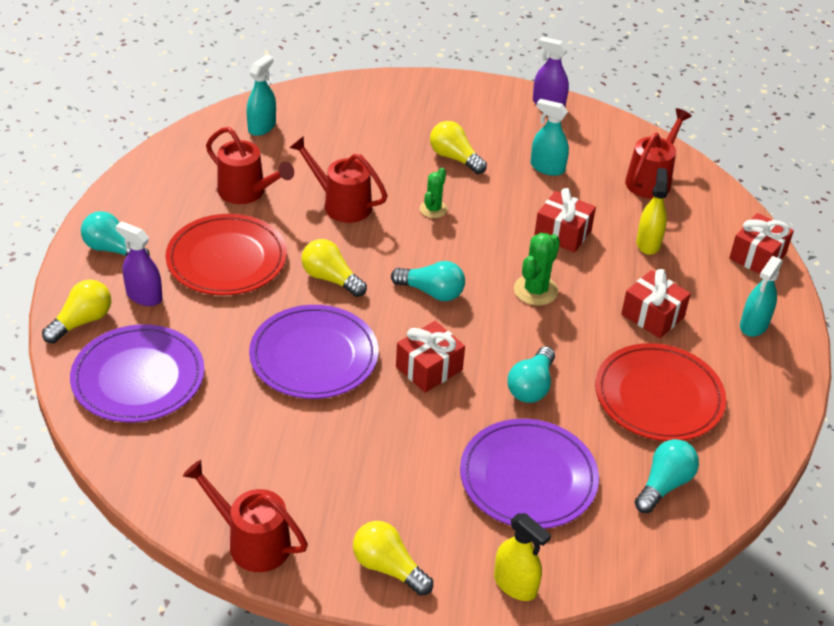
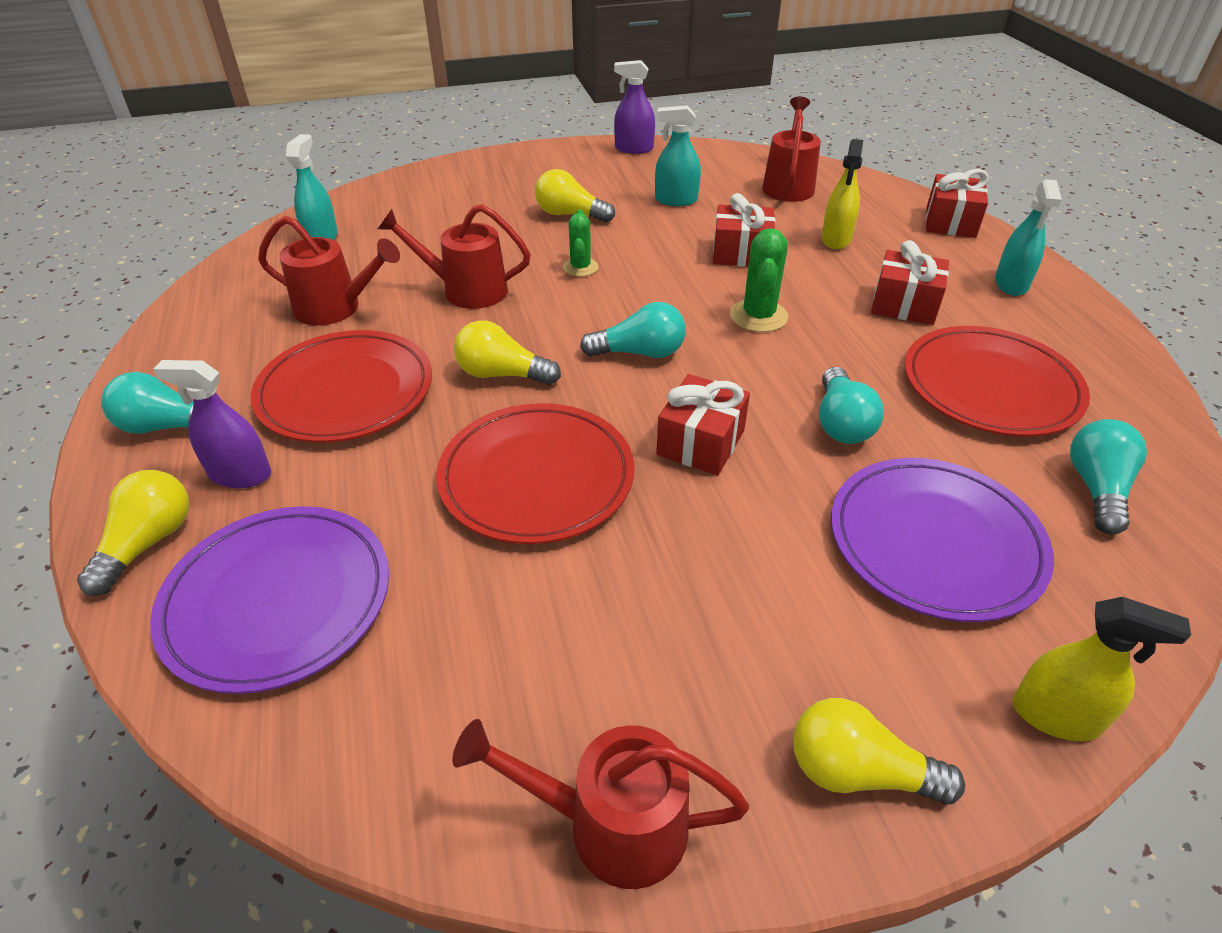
camera: 20 degrees left, 0 degrees up
purple plate [249,305,378,399] -> red plate [436,403,635,544]
yellow spray bottle [636,168,668,255] -> yellow spray bottle turned 150 degrees counterclockwise [821,139,863,249]

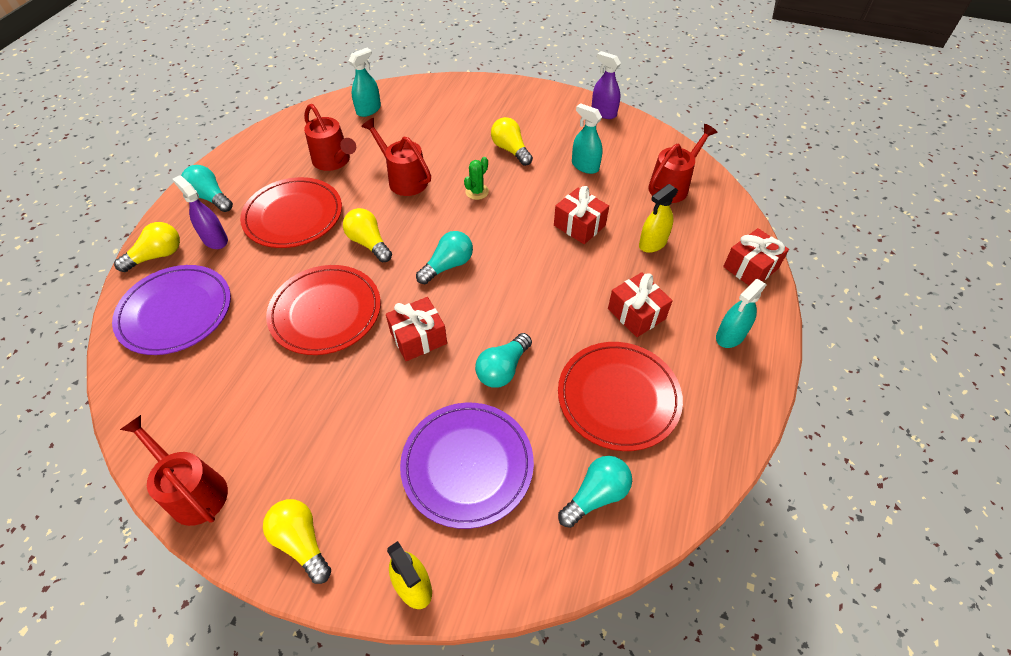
camera: 35 degrees right, 10 degrees up
turquoise light bulb [580,302,686,358] -> turquoise light bulb turned 75 degrees counterclockwise [416,231,473,284]
green cactus [730,228,788,332] -> none

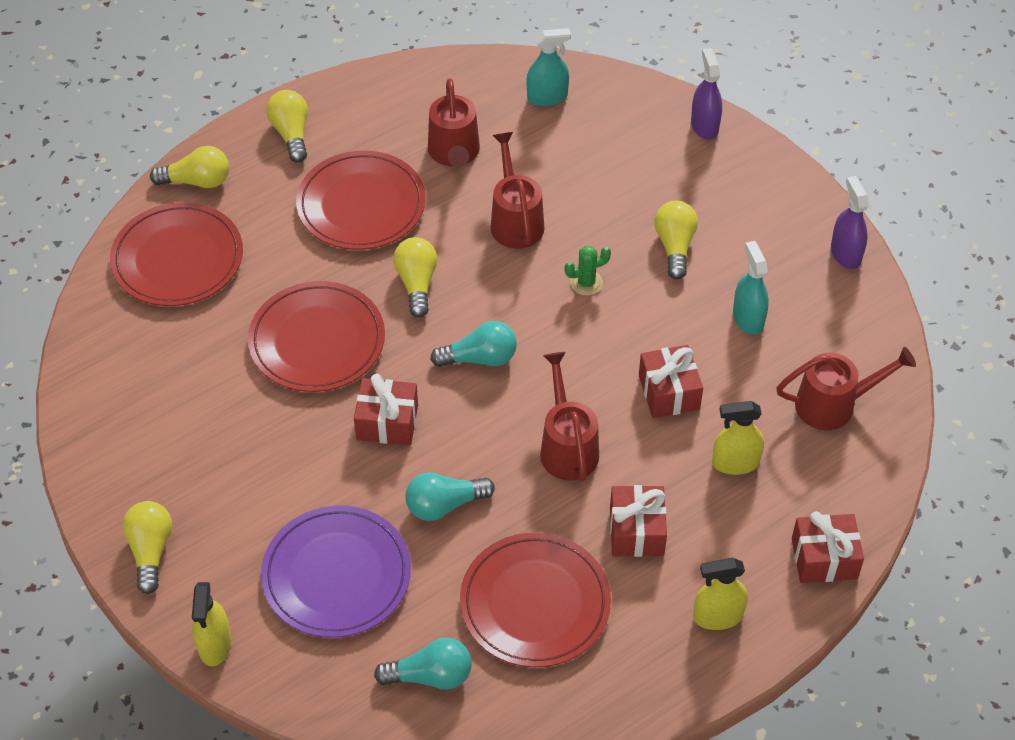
camera: 35 degrees right, 0 degrees up
purple plate [112,265,231,355] -> red plate [110,202,243,306]
red watering can [120,415,228,526] -> red watering can moved to [540,352,599,482]
purple spray bottle [172,175,228,249] -> purple spray bottle moved to [691,48,722,139]
turquoise light bulb [181,165,233,212] -> yellow light bulb [266,90,308,163]
turquoise spray bottle [716,279,767,348] -> yellow spray bottle [693,558,748,630]

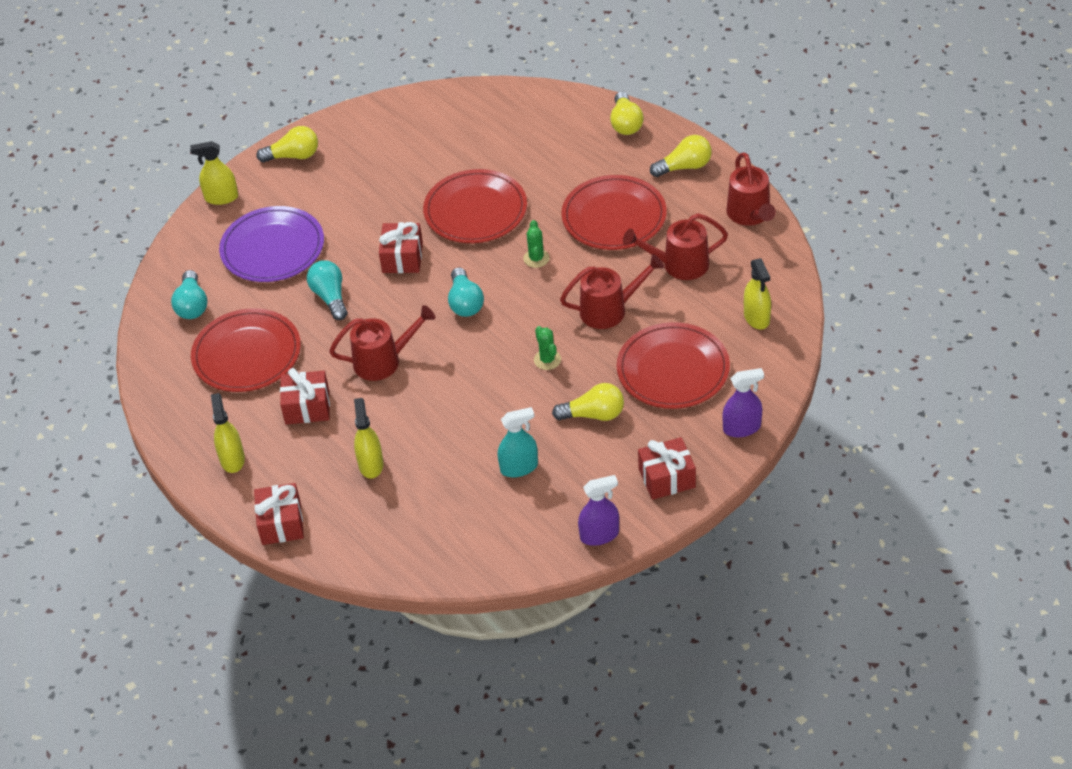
camera: 90 degrees right, 5 degrees down
red plate [110,202,243,306] -> red plate moved to [616,322,730,409]
yellow light bulb [393,237,437,318] -> green cactus [523,220,550,268]
turquoise spray bottle [527,28,571,106] -> yellow spray bottle [744,258,771,330]
red gift [639,345,703,418] -> red gift moved to [638,437,696,500]
red watering can [776,347,916,430] -> red watering can moved to [726,152,776,226]

